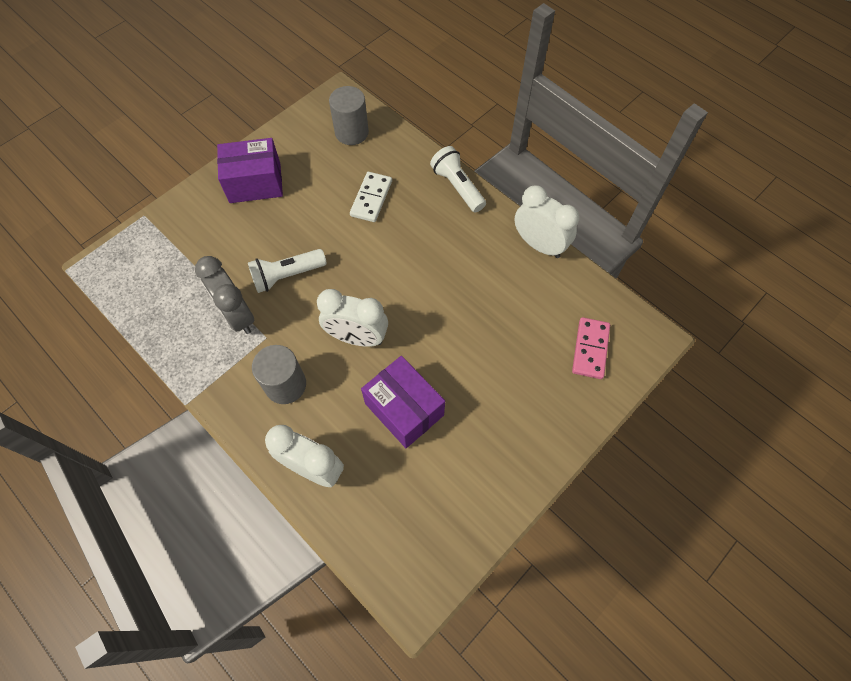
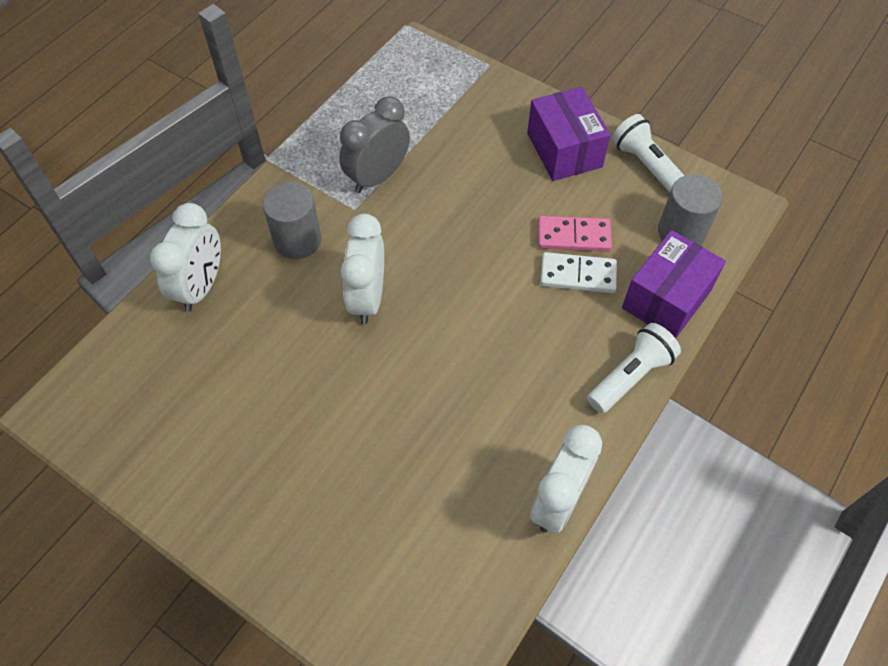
camera: 80 degrees right, 5 degrees down
white flashlight [248,249,327,293] -> white flashlight moved to [612,114,685,193]
purple box [361,356,445,448] -> purple box moved to [622,230,726,338]
pink domino [572,317,610,379] -> pink domino moved to [538,216,612,252]

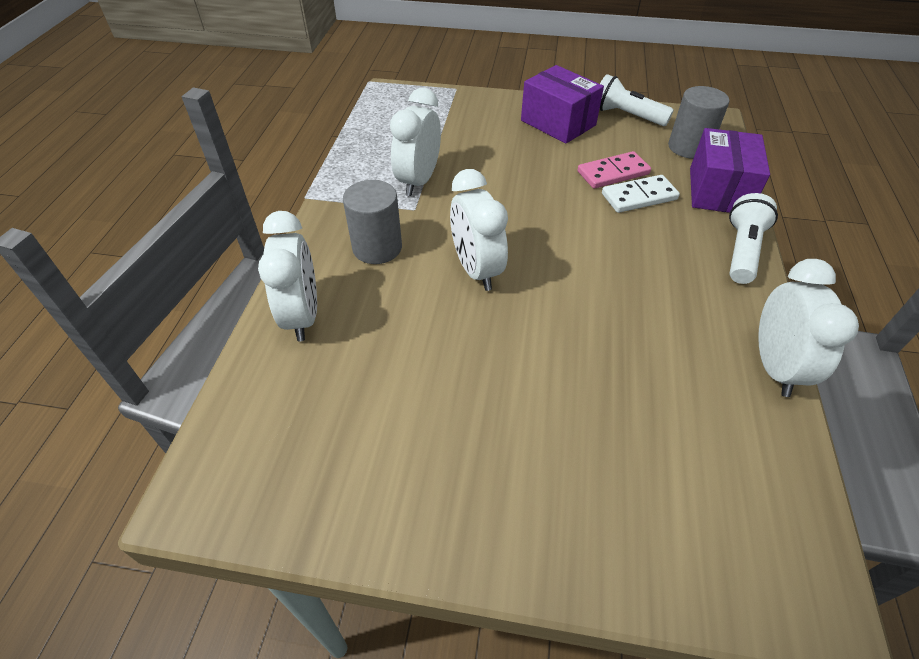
camera: 25 degrees left, 10 degrees down
grey clock [339,96,410,193] -> white clock [390,88,441,196]

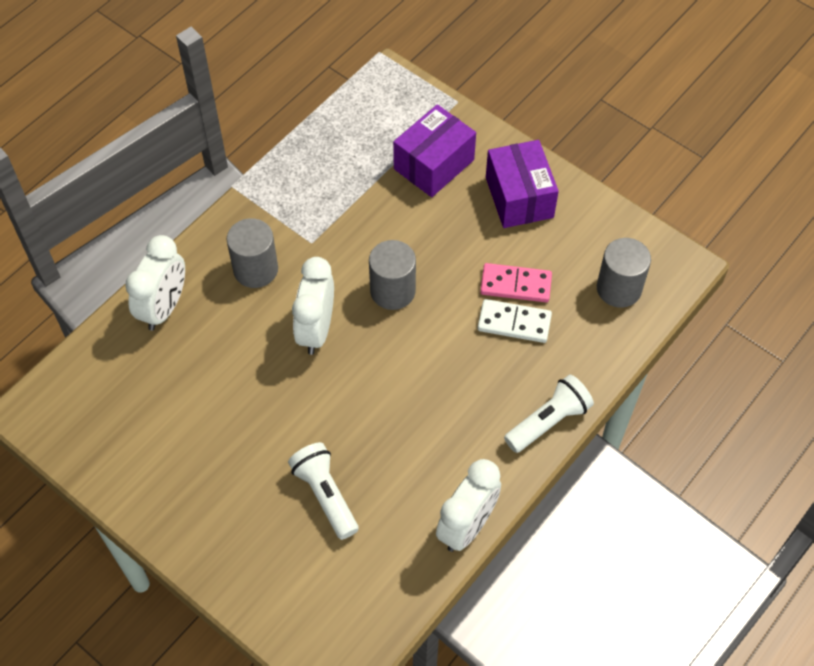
camera: 30 degrees right, 10 degrees up
white clock [390,88,441,196] -> none
white flashlight [600,74,674,126] -> white flashlight moved to [288,442,359,540]
purple box [690,128,770,213] -> purple box moved to [393,104,476,197]
none -> grey cylinder [369,240,416,310]

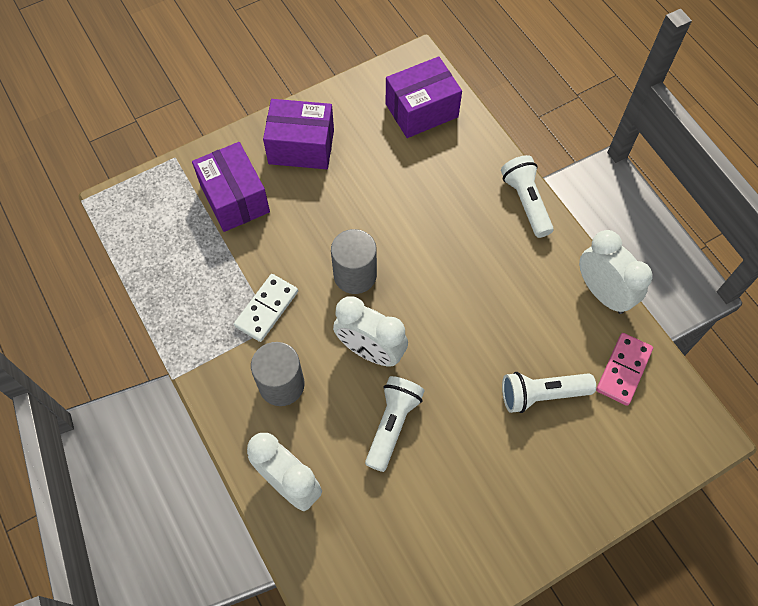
camera: 70 degrees left, 5 degrees up
white domino [478,299,552,343] -> white domino moved to [234,274,298,342]
pink domino [480,263,552,302] -> pink domino moved to [596,333,653,406]
grey cylinder [597,238,651,308] -> purple box [386,56,462,138]
none -> white flashlight [365,376,425,472]

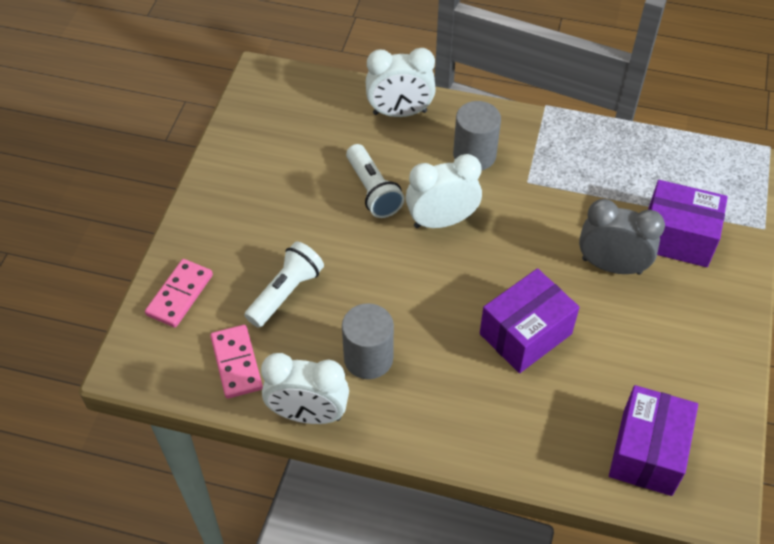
camera: 135 degrees right, 10 degrees down
white domino [234,274,298,342] -> none
purple box [263,99,334,169] -> purple box moved to [480,268,580,373]
grey cylinder [331,229,377,294] -> grey cylinder moved to [342,303,394,379]
white flashlight [501,155,554,238] -> none
none -> pink domino [145,259,213,328]
none -> grey clock [579,199,665,275]

